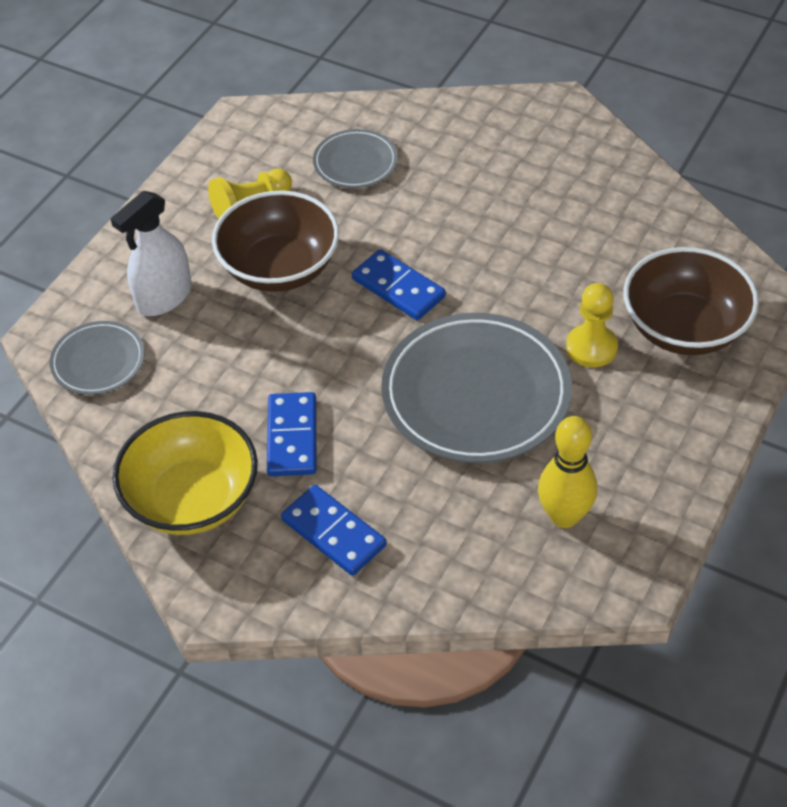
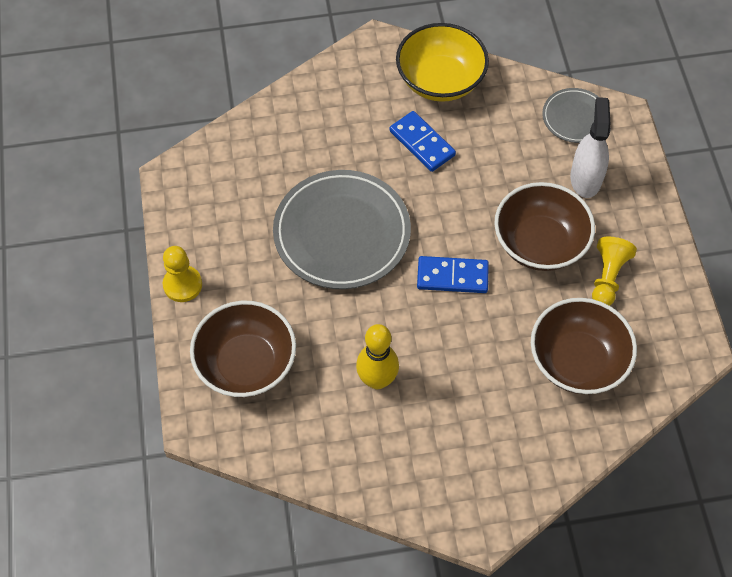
camera: 140 degrees right, 10 degrees up
blue domino [281,485,386,576] -> none
grey plate [313,129,398,188] -> brown bowl [531,298,637,394]
yellow bowling pin [538,416,597,528] -> yellow bowling pin moved to [356,324,399,389]
yellow pawn [566,283,618,367] -> yellow pawn moved to [163,246,202,302]

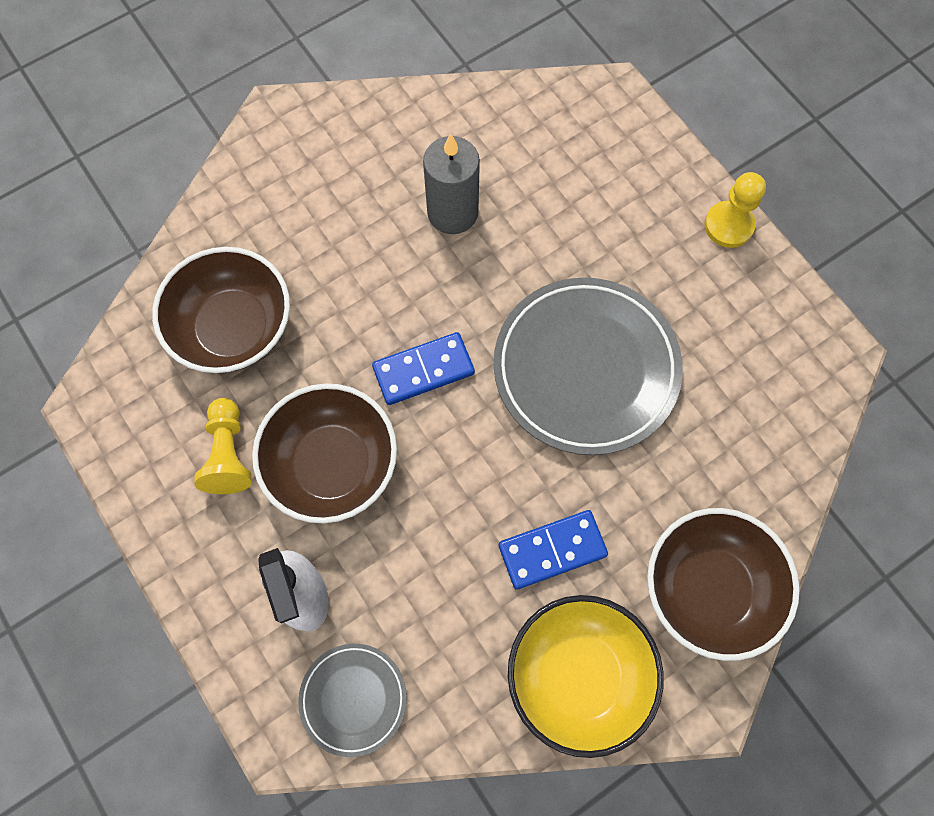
camera: 155 degrees right, 10 degrees up
brown bowl [190,301,296,397] -> brown bowl moved to [647,508,800,661]
yellow bowling pin [356,324,399,389] -> grey candle [423,133,480,234]
blue domino [389,111,456,172] -> blue domino turned 45 degrees counterclockwise [499,510,608,590]

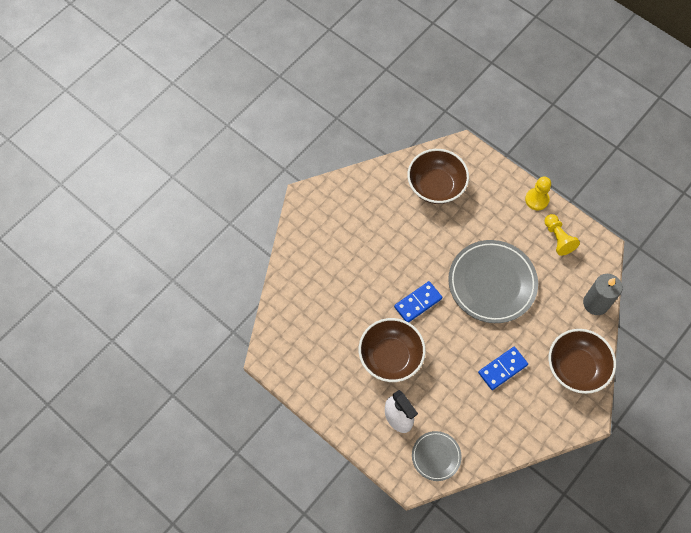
camera: 15 degrees left, 5 degrees down
brown bowl [152,247,290,373] -> brown bowl moved to [407,149,469,204]
yellow pawn [194,398,252,494] -> yellow pawn moved to [544,214,580,256]
grey candle [423,133,480,234] -> grey candle moved to [583,274,623,315]
yellow bowl [508,595,664,758] -> none

